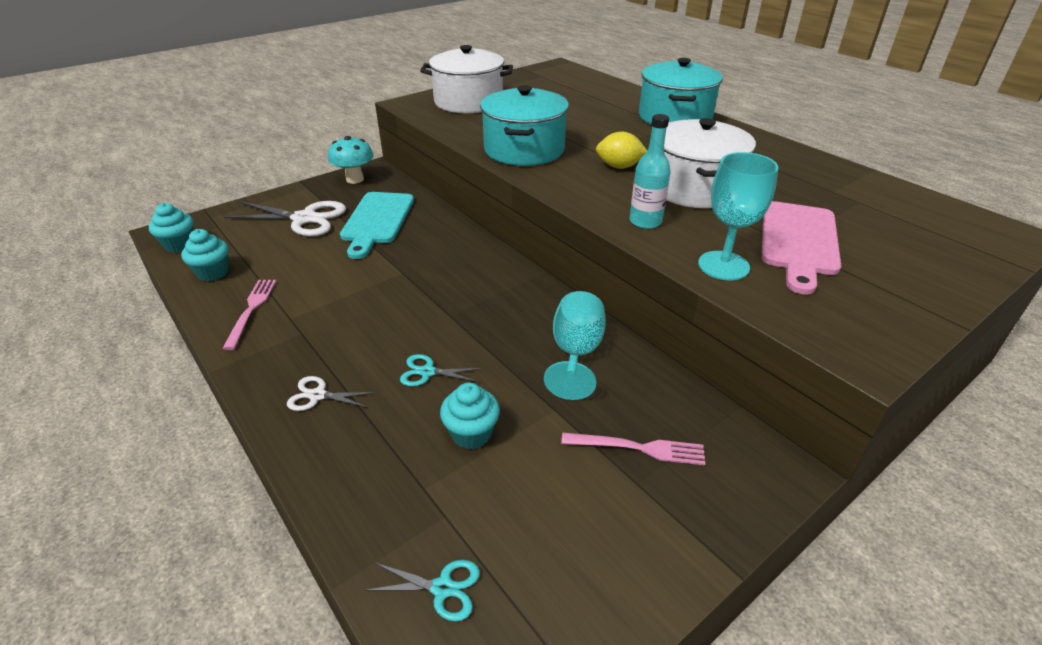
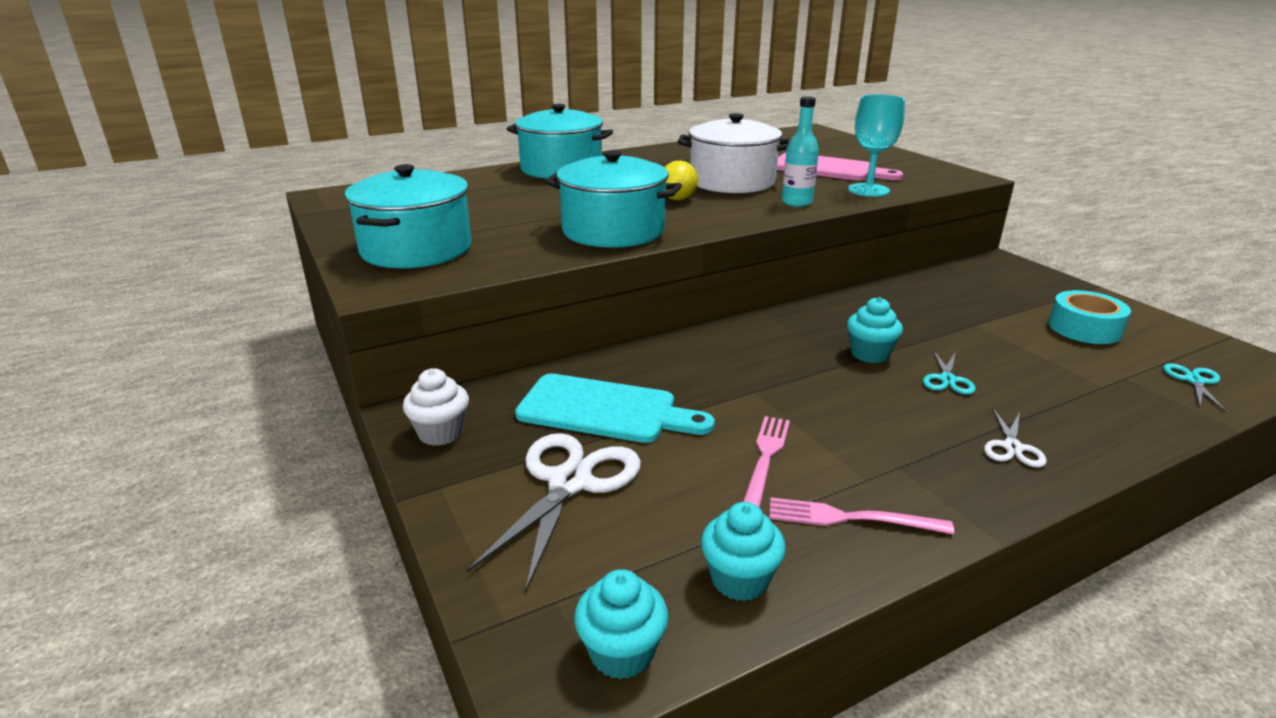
camera: 80 degrees left, 10 degrees down
turquoise mushroom [328,136,373,184] -> white cupcake [403,368,469,446]
white pot [420,45,513,113] -> turquoise pot [345,164,472,268]
turquoise cupcake [440,383,500,449] -> turquoise cupcake moved to [847,297,903,363]
turquoise goblet [544,291,606,400] -> none
pink fork [561,433,705,465] -> pink fork moved to [743,416,790,508]
none -> turquoise tape [1048,290,1131,344]

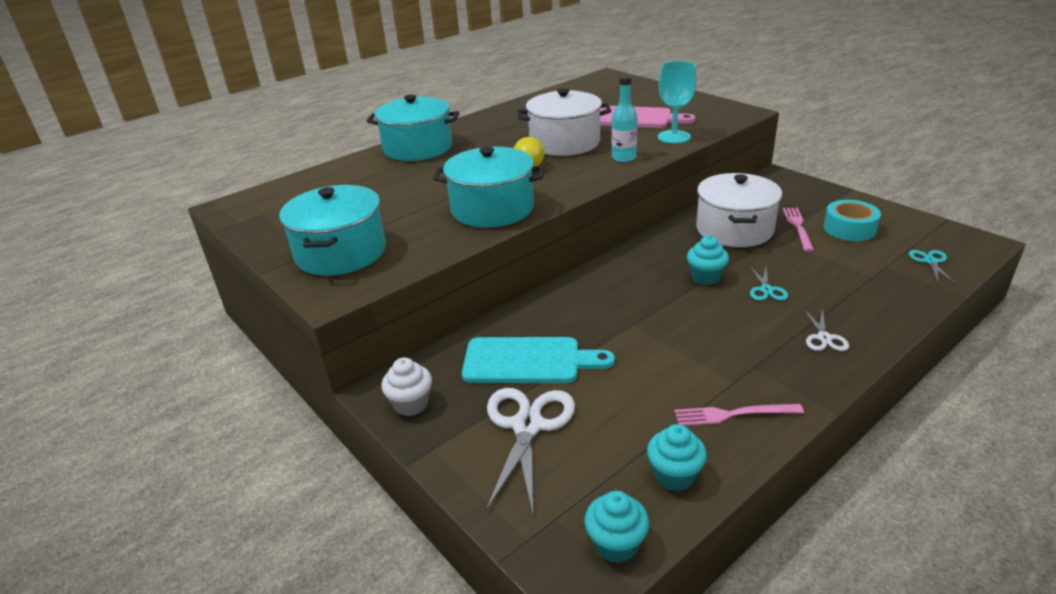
camera: 10 degrees left, 5 degrees up
pink fork [743,416,790,508] -> pink fork moved to [783,208,814,252]
none -> white pot [696,173,782,247]

